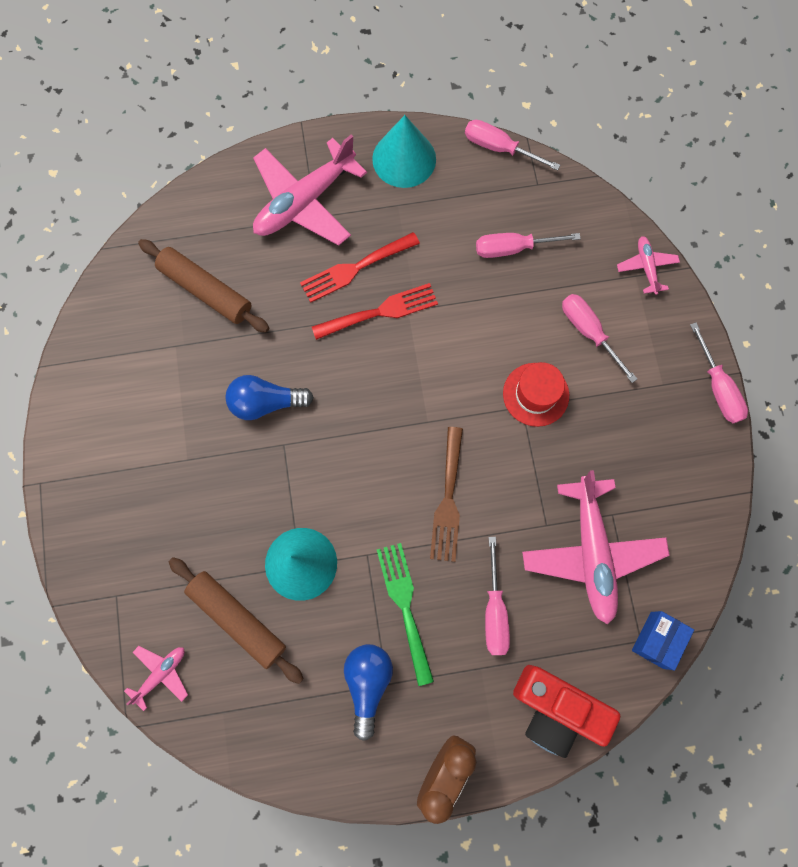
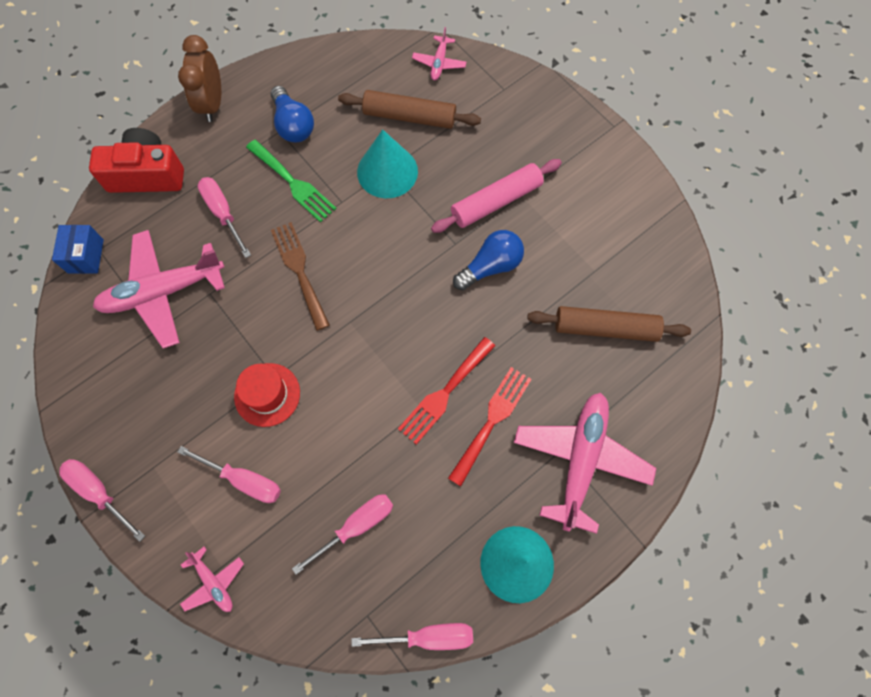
camera: 150 degrees right, 5 degrees down
pink plane [522,470,670,625] -> pink plane turned 75 degrees counterclockwise [93,230,225,349]
none -> pink rolling pin [431,159,562,233]

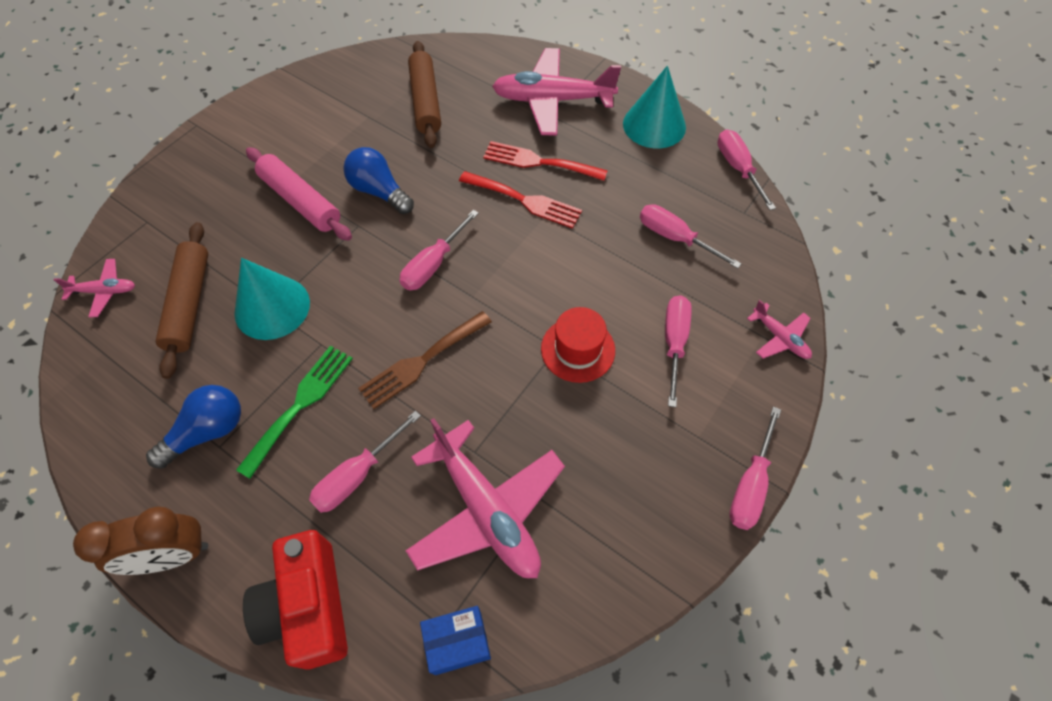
camera: 105 degrees left, 10 degrees down
pink plane [180,547,244,612] -> pink plane turned 105 degrees clockwise [747,300,812,359]
none -> pink screwdriver [400,210,479,291]

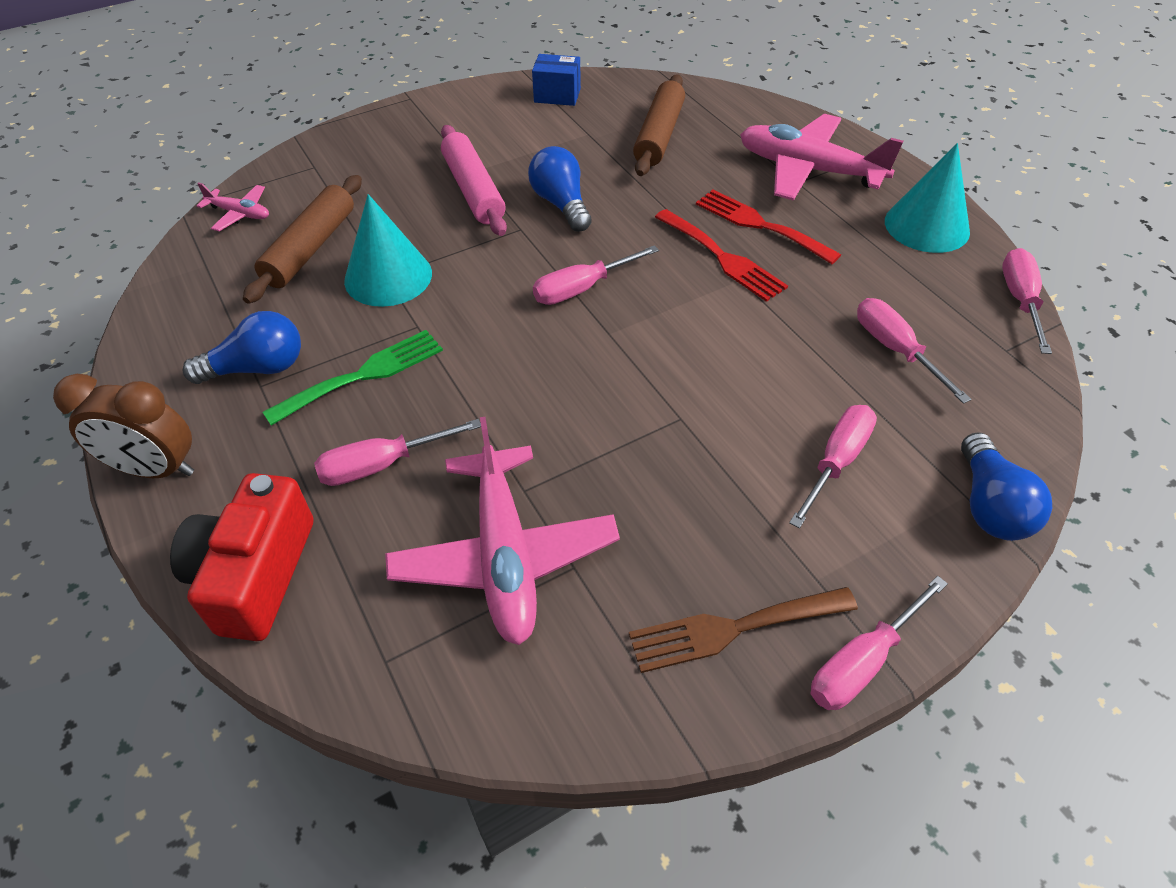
camera: 25 degrees right, 10 degrees down
brown fork [358,311,492,409] -> brown fork moved to [629,587,858,673]
blue box [420,606,491,675] -> blue box moved to [532,54,581,106]
red hat [541,307,615,383] -> none
pink plane [747,300,812,359] -> blue light bulb [961,432,1052,541]

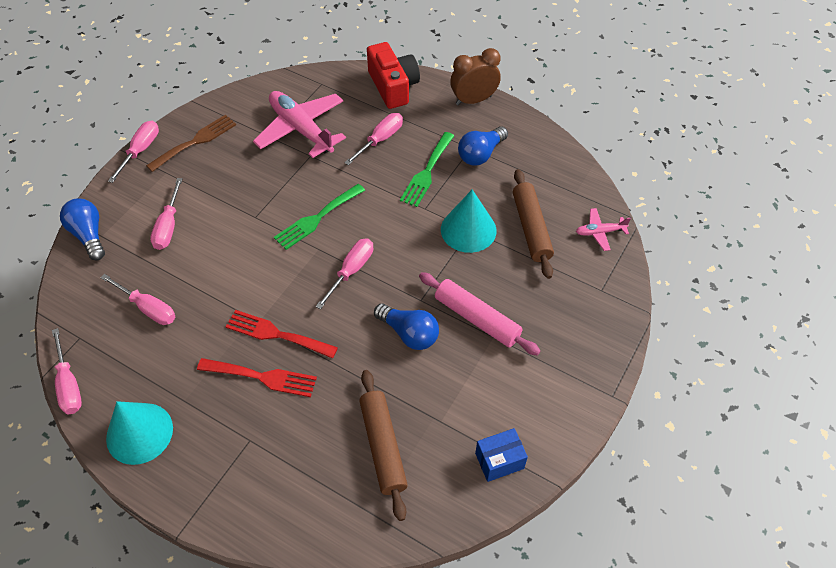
camera: 150 degrees right, 5 degrees up
pink plane [740,114,903,201] -> none
none -> green fork [274,184,365,250]

